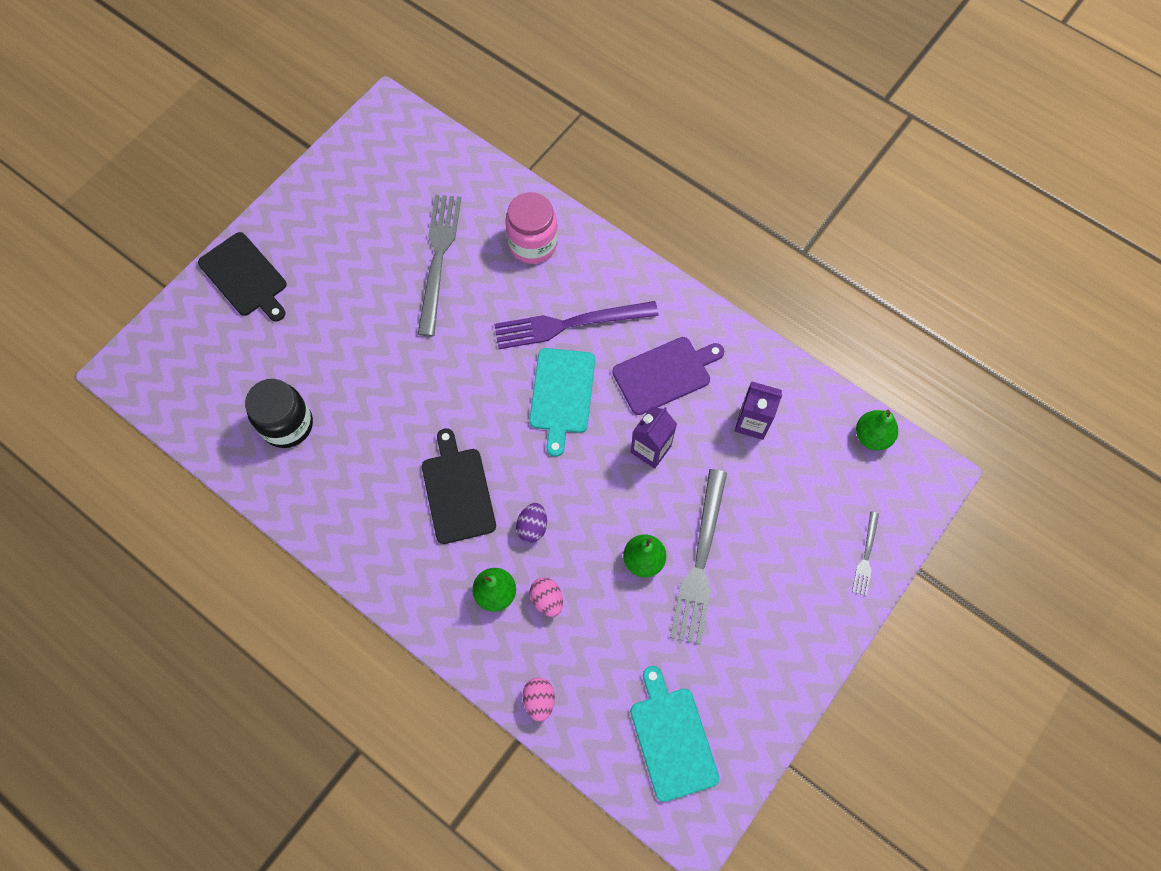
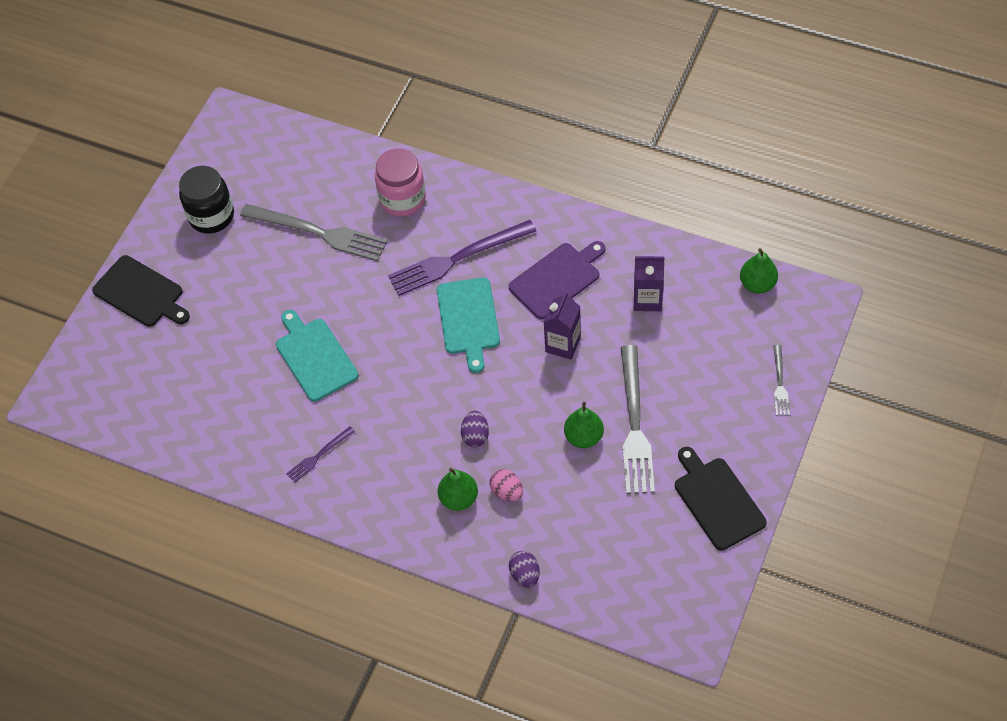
camera: 10 degrees left, 10 degrees down
black jar [245,379,313,448] -> black jar moved to [179,166,234,234]
grey fork [417,195,461,336] -> grey fork turned 120 degrees clockwise [240,204,388,261]
black cutting board [422,428,496,544] -> black cutting board moved to [675,447,767,551]
pink egg [522,677,555,722] -> purple egg [509,551,540,588]
turquoise cutting board [630,666,719,802] -> turquoise cutting board moved to [276,310,359,402]
none -> purple fork [286,426,355,483]

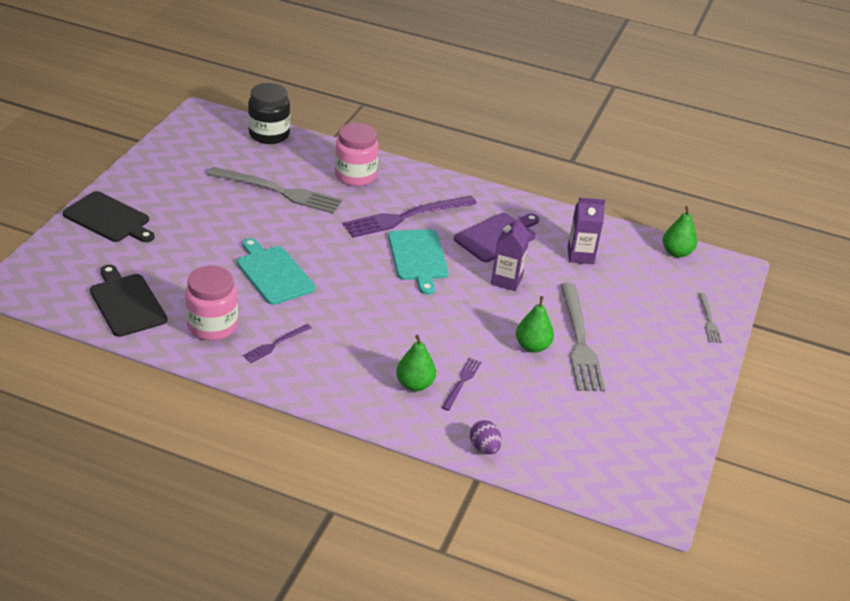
camera: 10 degrees left, 20 degrees down
black jar [179,166,234,234] -> black jar moved to [248,83,290,144]
purple egg [461,411,489,447] -> none
pink egg [489,469,523,501] -> purple fork [442,358,481,411]
black cutting board [675,447,767,551] -> black cutting board moved to [90,265,167,337]
none -> pink jar [185,266,238,341]

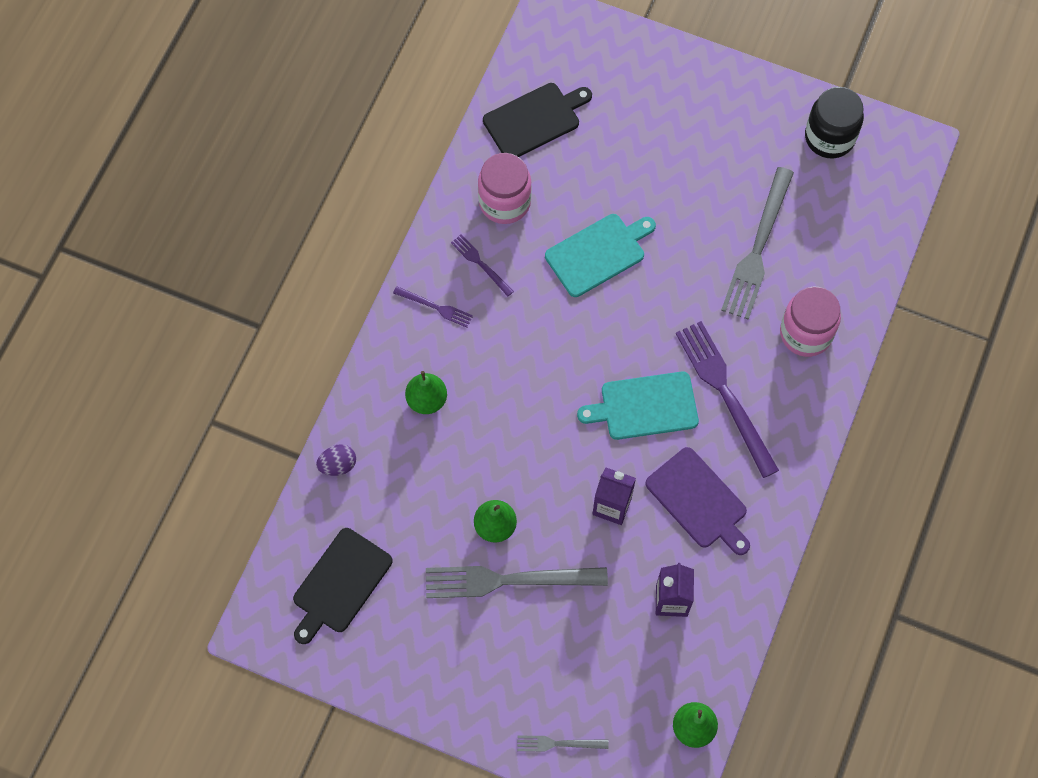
camera: 95 degrees right, 30 degrees up
black cutting board [63,191,155,242] -> black cutting board moved to [293,528,393,644]
black jar [248,83,290,144] -> black jar moved to [805,87,864,159]
purple fork [442,358,481,411] -> purple fork moved to [393,286,473,327]

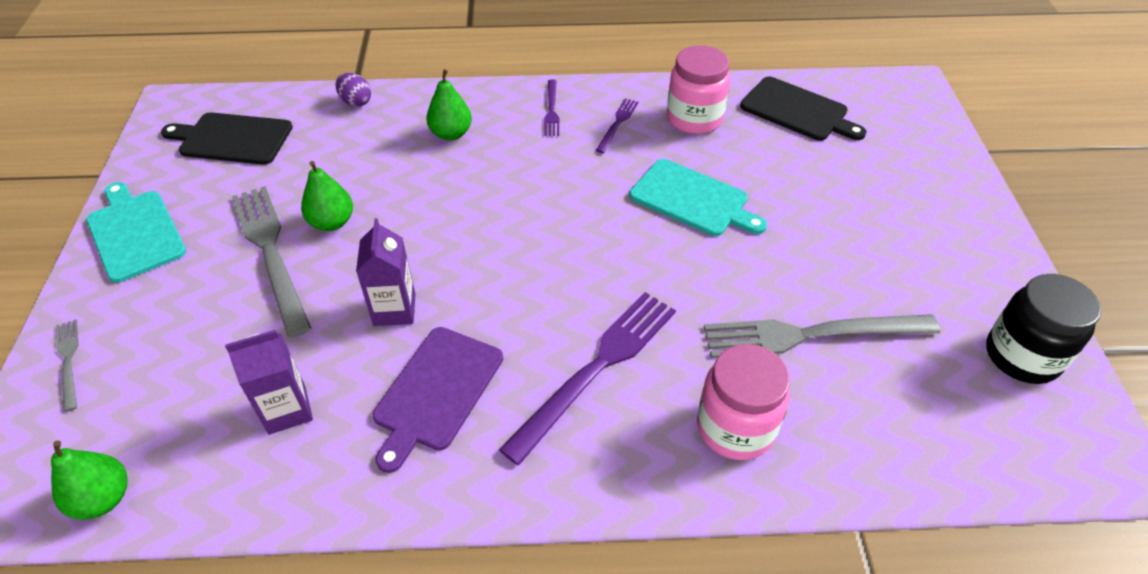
camera: 65 degrees right, 20 degrees down
turquoise cutting board [577,372,699,440] -> turquoise cutting board moved to [86,182,186,283]

